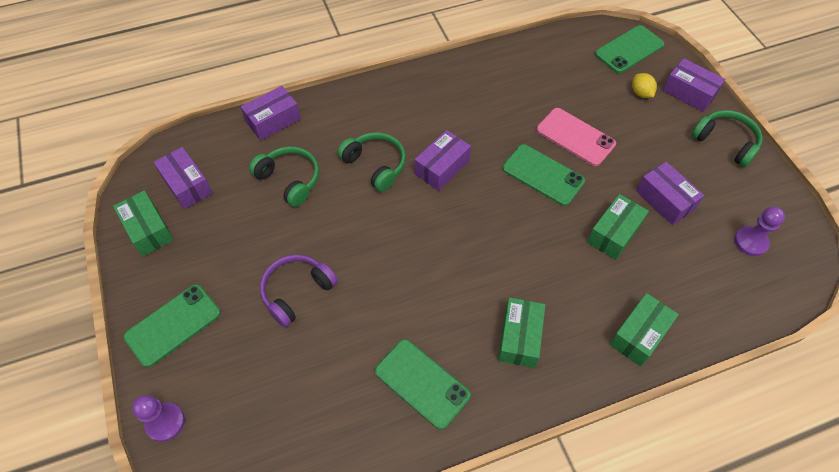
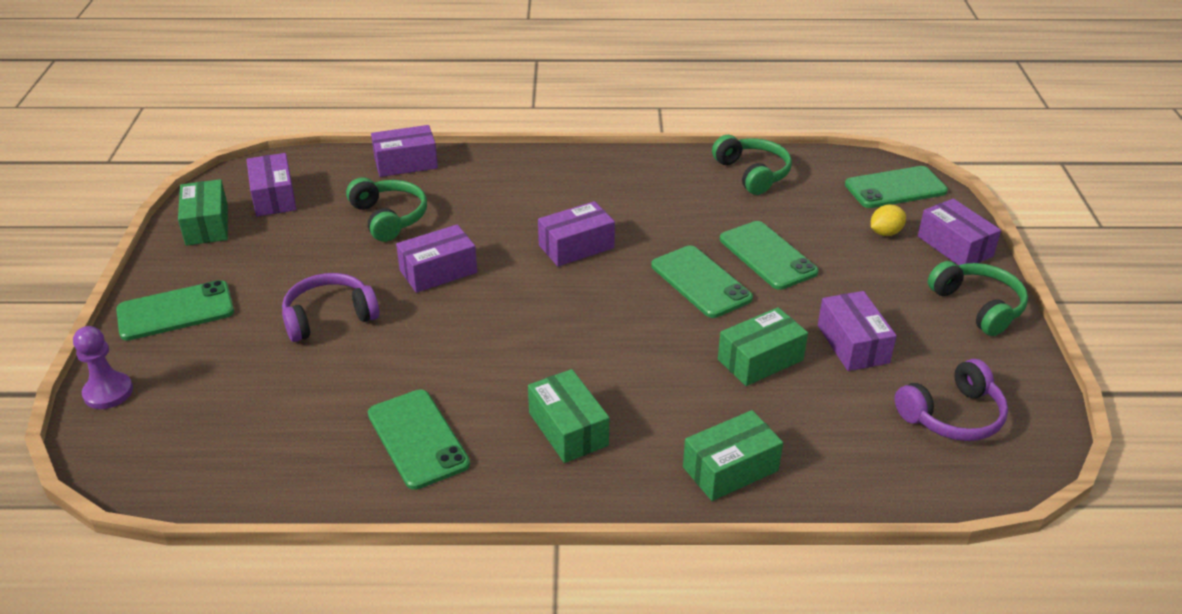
camera: 20 degrees right, 20 degrees down
green headphones [337,132,406,192] -> green headphones moved to [712,135,792,195]
green box [498,297,545,368] -> green box turned 60 degrees counterclockwise [528,369,609,463]
pink phone [536,108,616,166] -> green phone [720,221,819,290]
yellow lemon [632,73,657,98] -> yellow lemon turned 60 degrees clockwise [871,204,906,236]
purple pawn [734,207,785,256] -> purple headphones [895,359,1008,441]
none -> purple box [396,225,477,293]

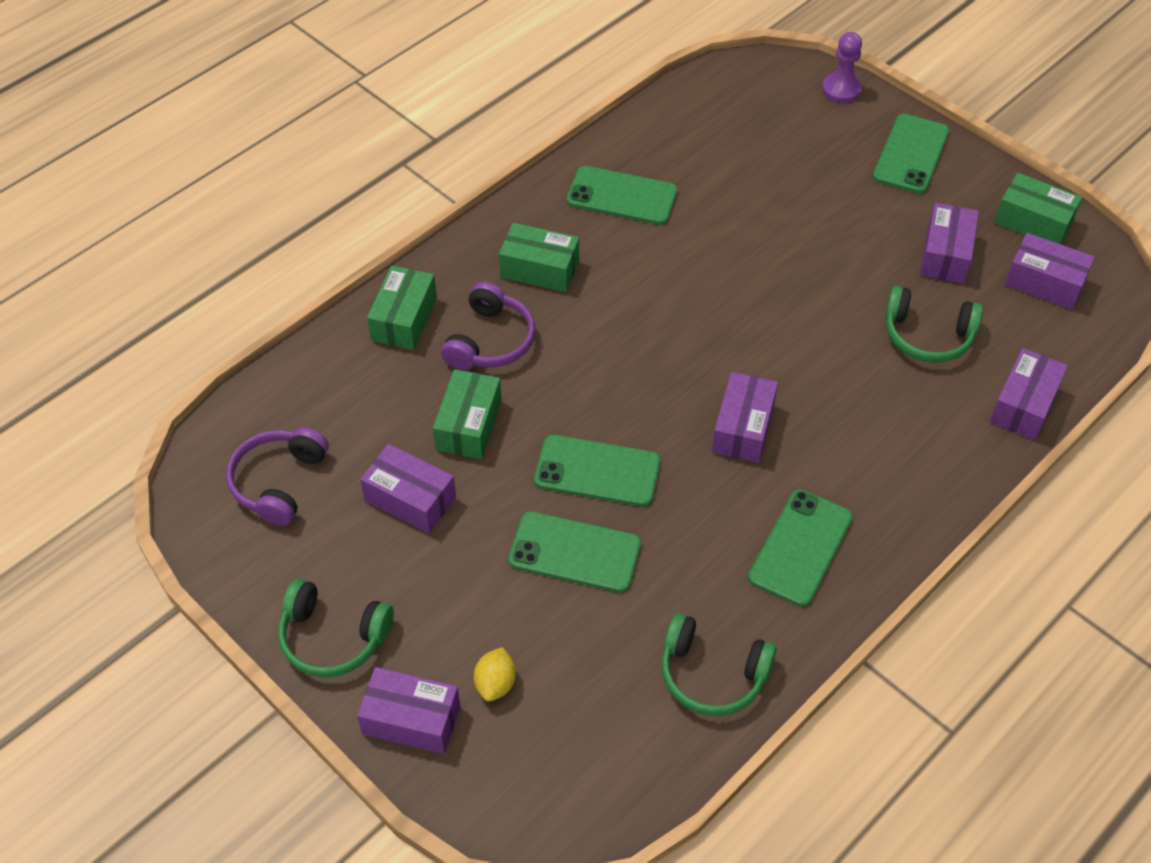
camera: 135 degrees right, 15 degrees up
purple headphones [282,273,380,342] -> purple headphones moved to [441,282,535,370]
purple box [396,225,477,293] -> purple box moved to [920,203,979,284]
green phone [845,166,948,208] -> green phone moved to [748,489,853,607]

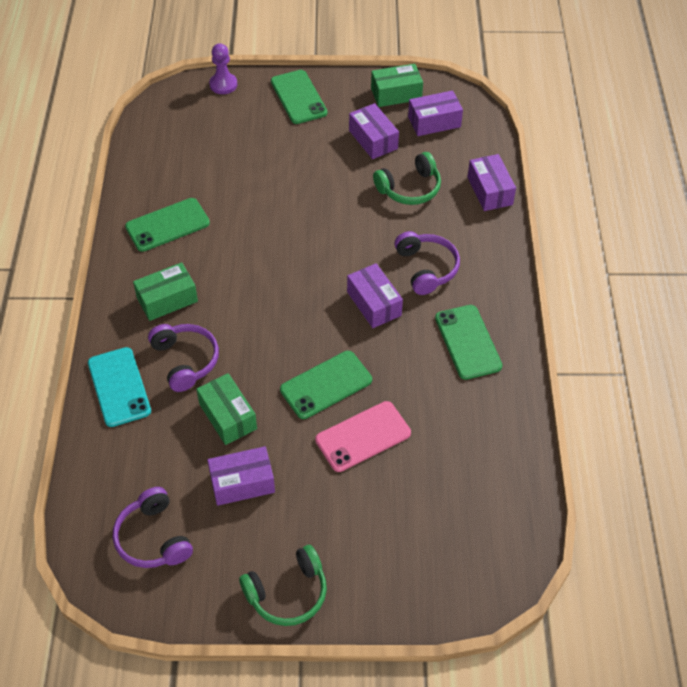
camera: 45 degrees left, 0 degrees up
purple box [357,667,460,754] -> none
green box [367,265,437,350] -> turquoise phone [88,347,151,427]
yellow lemon [474,647,516,702] -> none
green phone [508,511,641,592] -> pink phone [315,401,411,472]
green headphones [661,613,777,716] -> none
none -> purple headphones [394,231,460,295]

